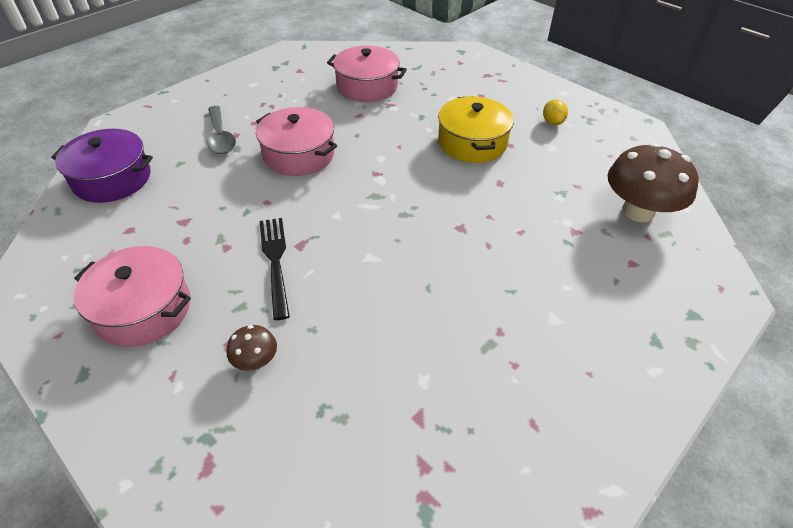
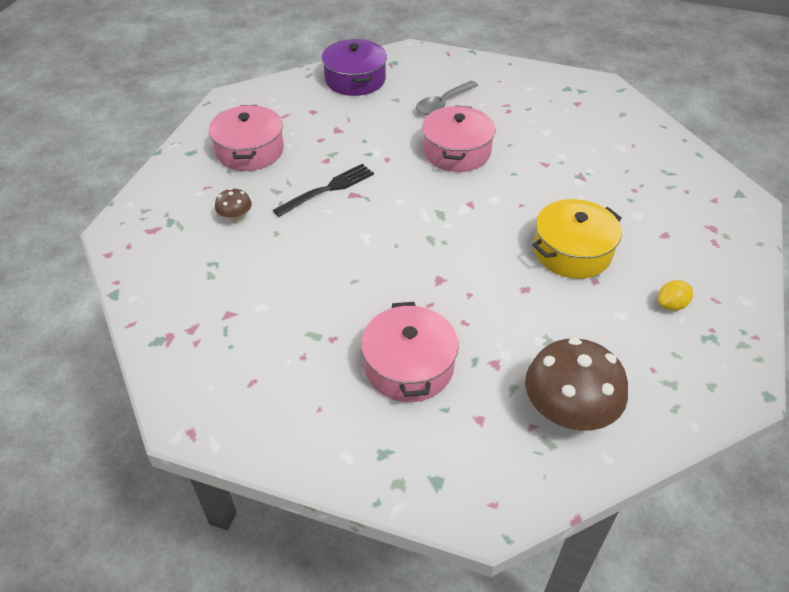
camera: 65 degrees right, 0 degrees up
pink pot [327,46,407,102] -> pink pot moved to [361,302,459,402]

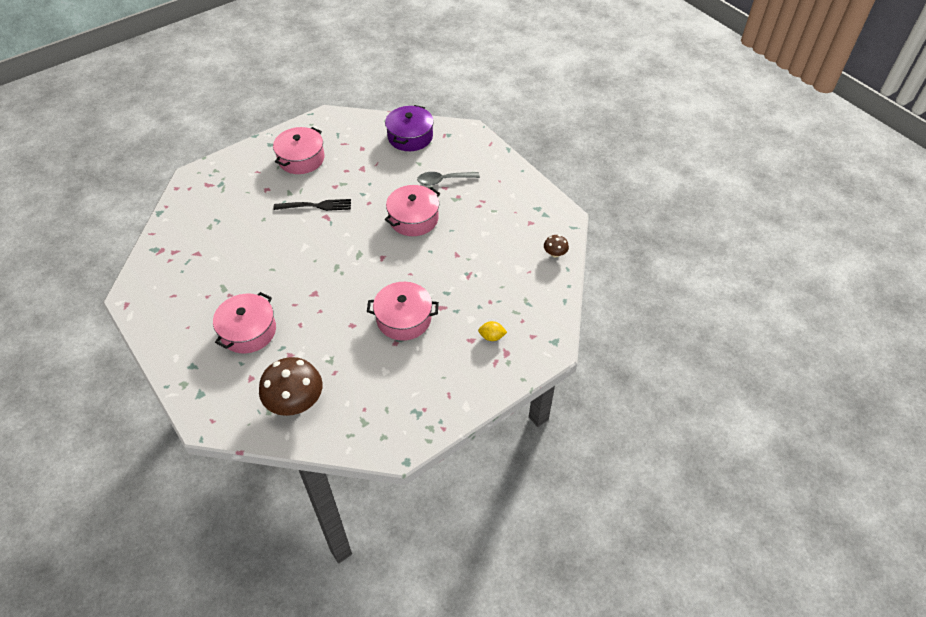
camera: 35 degrees right, 5 degrees up
brown mushroom [215,188,252,222] -> brown mushroom moved to [544,235,569,258]
yellow pot [532,199,622,279] -> pink pot [367,282,439,341]
yellow lemon [658,280,693,311] -> yellow lemon moved to [478,321,507,341]

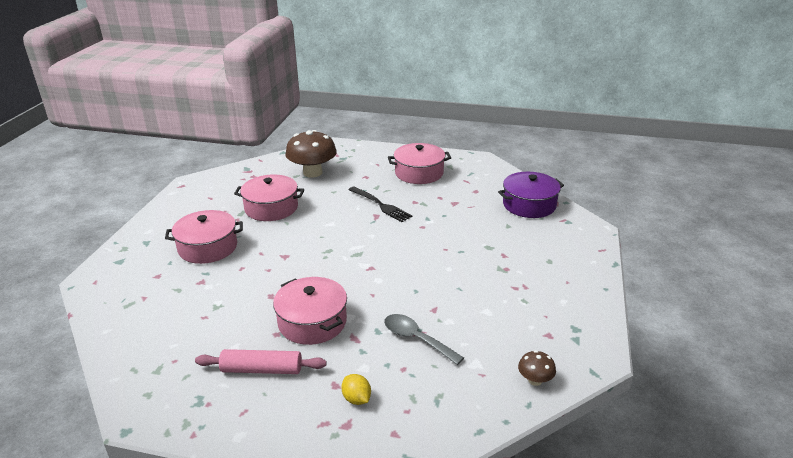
camera: 50 degrees right, 20 degrees down
brown mushroom [259,357,323,416] -> brown mushroom moved to [286,130,337,178]
pink pot [385,185,440,236] -> pink pot moved to [234,175,304,221]
grey spoon [417,172,480,186] -> grey spoon moved to [384,314,464,365]
none -> pink rolling pin [195,349,327,374]

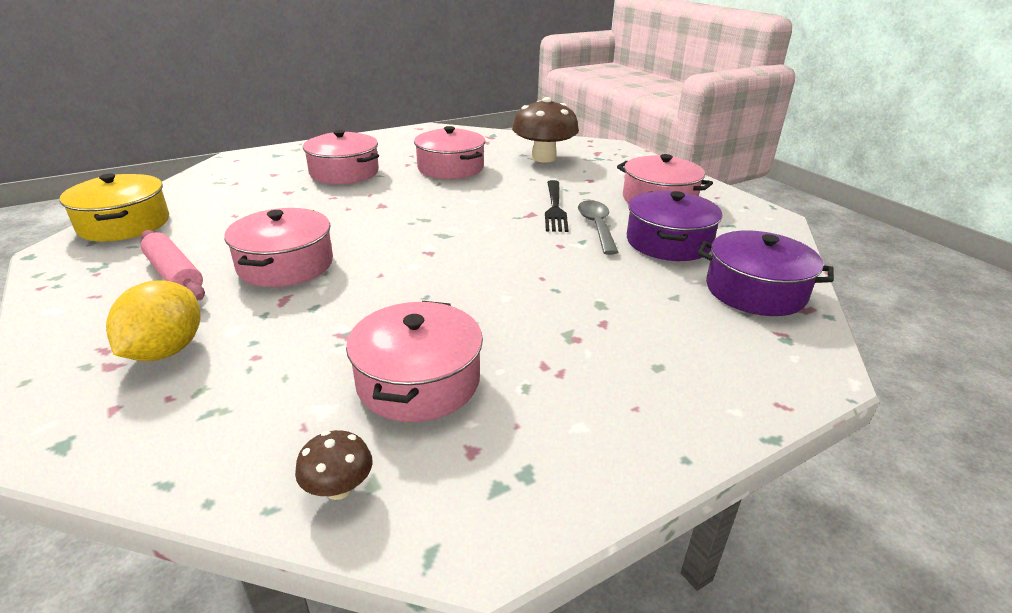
camera: 45 degrees right, 0 degrees up
yellow lemon [341,374,371,405] -> yellow lemon [106,280,200,361], size x1.80
grey spoon [384,314,464,365] -> grey spoon moved to [578,200,619,255]
none -> yellow pot [60,173,169,242]
none -> pink pot [346,301,483,422]
none -> purple pot [627,191,722,261]

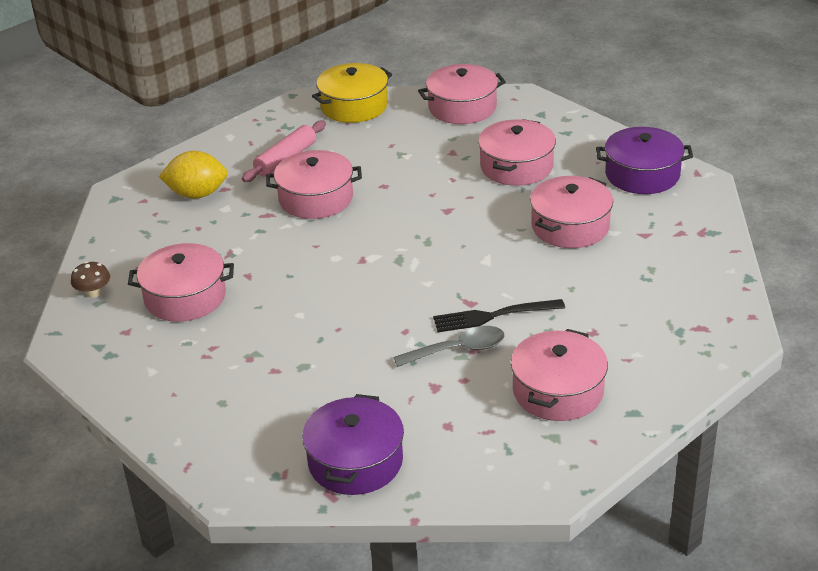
camera: 80 degrees right, 5 degrees up
brown mushroom [512,97,579,163] -> none
purple pot [627,191,722,261] -> purple pot moved to [596,127,693,194]
none -> pink pot [418,64,506,124]

